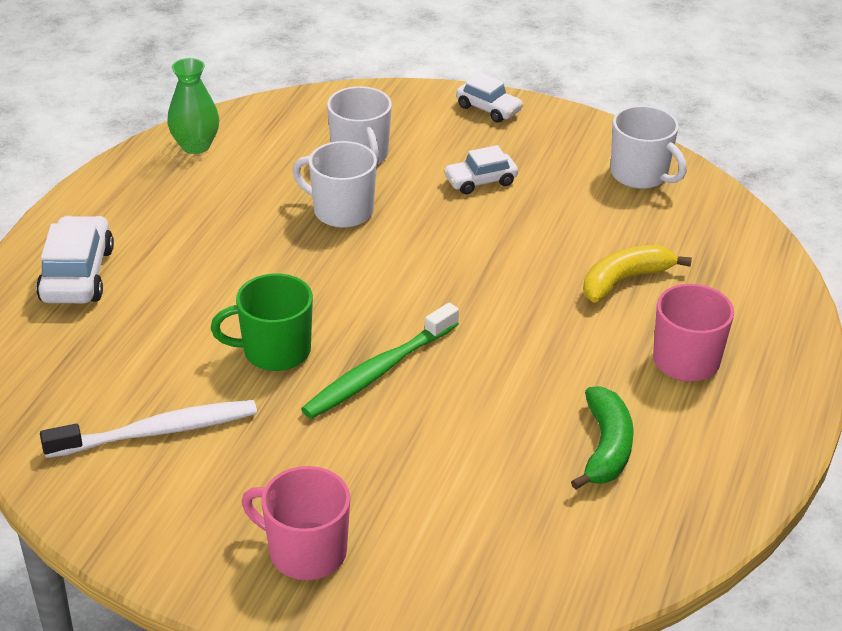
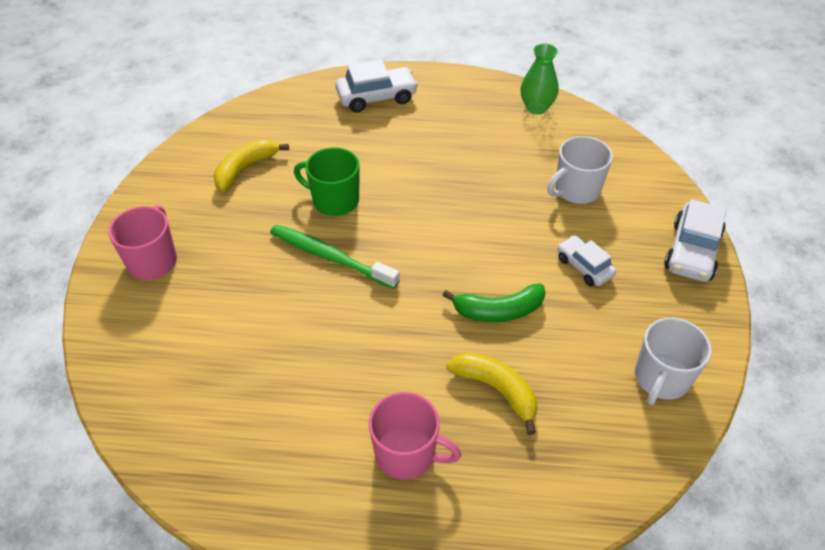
camera: 75 degrees right, 10 degrees up
white toothbrush [40,400,257,458] -> yellow banana [213,140,289,191]
green mug [211,274,313,371] -> green mug turned 45 degrees counterclockwise [294,147,360,216]
white mug [292,141,377,228] -> none
white car [456,73,523,123] -> white car [664,199,726,282], size x1.57
green banana [571,386,634,490] -> green banana moved to [442,283,546,322]

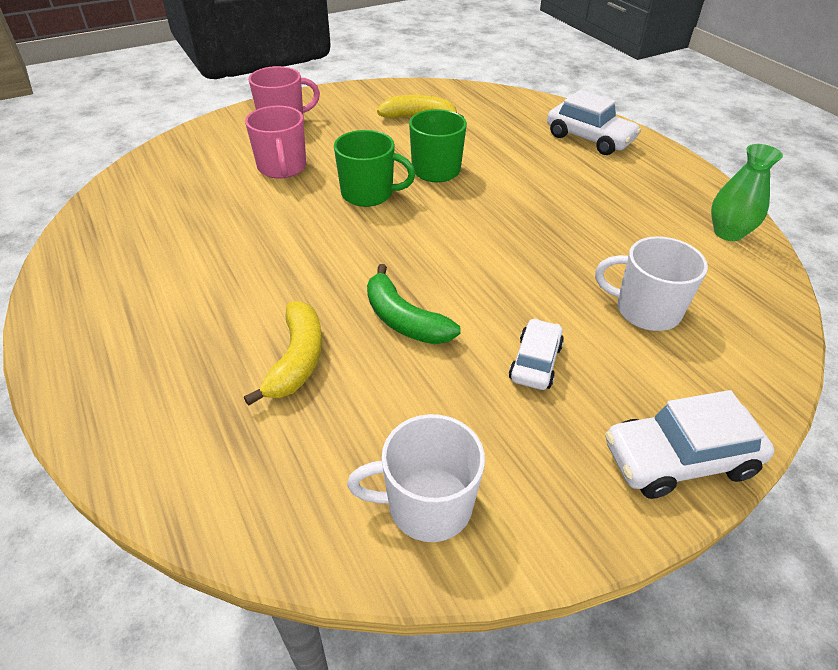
camera: 55 degrees right, 5 degrees down
green toothbrush [270,224,400,289] -> green mug [334,130,415,207]
pink mug [369,392,461,480] -> pink mug moved to [245,106,306,179]

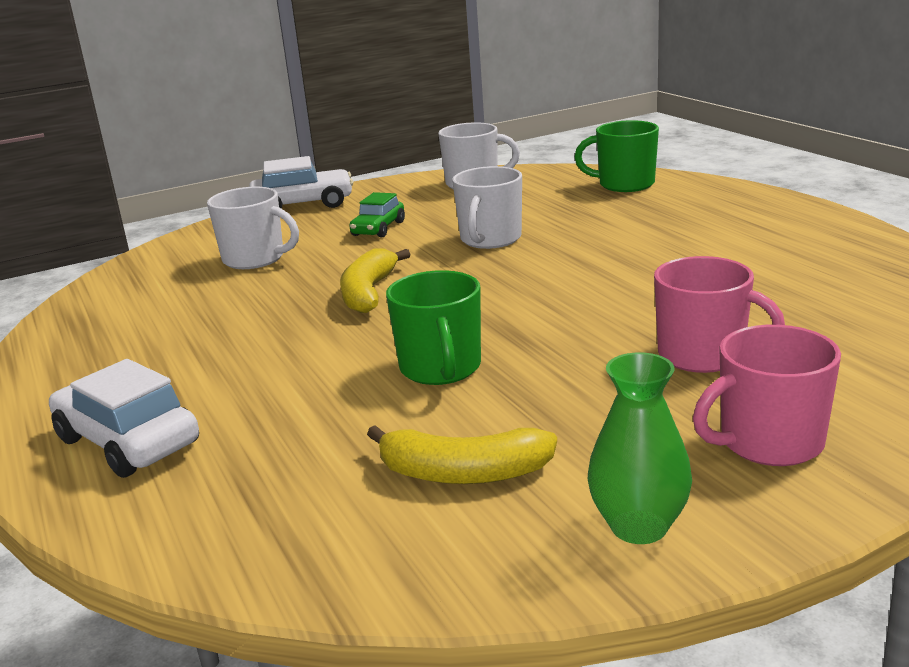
camera: 175 degrees left, 20 degrees down
yellow banana [244,301,322,406] -> yellow banana moved to [340,248,411,313]
pink mug [245,106,306,179] -> pink mug turned 135 degrees clockwise [654,256,785,373]
green mug [334,130,415,207] -> green mug moved to [575,120,659,192]
green banana [367,264,461,344] -> white mug [452,166,522,249]
white car [509,318,564,390] -> green car [349,192,405,238]
green vase [711,144,783,241] -> green vase moved to [588,352,692,544]

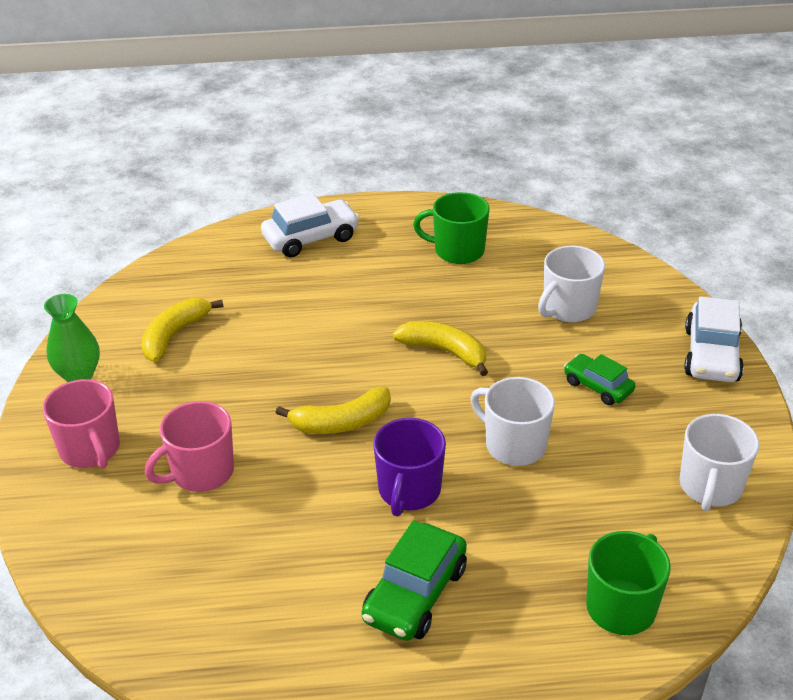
camera: 110 degrees right, 15 degrees up
green mug [386,270,481,385] -> green mug moved to [413,192,490,264]
pink mug [693,325,841,466] -> pink mug turned 150 degrees clockwise [42,379,120,469]
none -> yellow banana [276,387,391,434]
none -> green car [362,520,467,641]
none -> purple mug [373,418,446,516]

